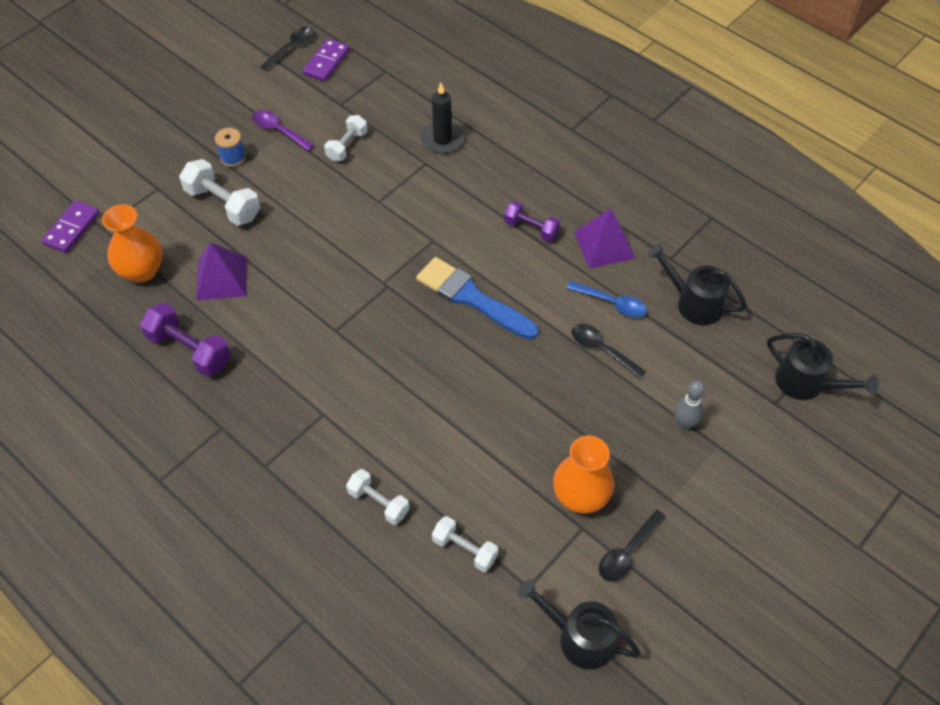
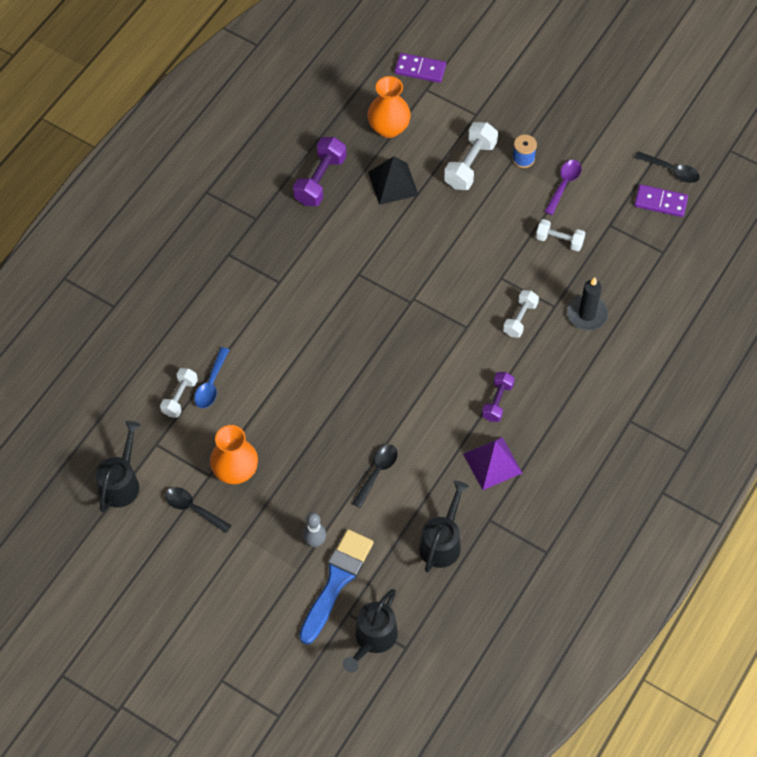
camera: 80 degrees right, 5 degrees up
purple pyramid [196,242,247,300] -> black pyramid [368,156,419,205]
white dumbbell [346,469,409,525] -> white dumbbell moved to [503,290,539,338]
blue brush [416,257,539,340] -> blue brush moved to [299,529,374,644]
blue spoon [566,281,647,318] -> blue spoon moved to [194,347,229,408]

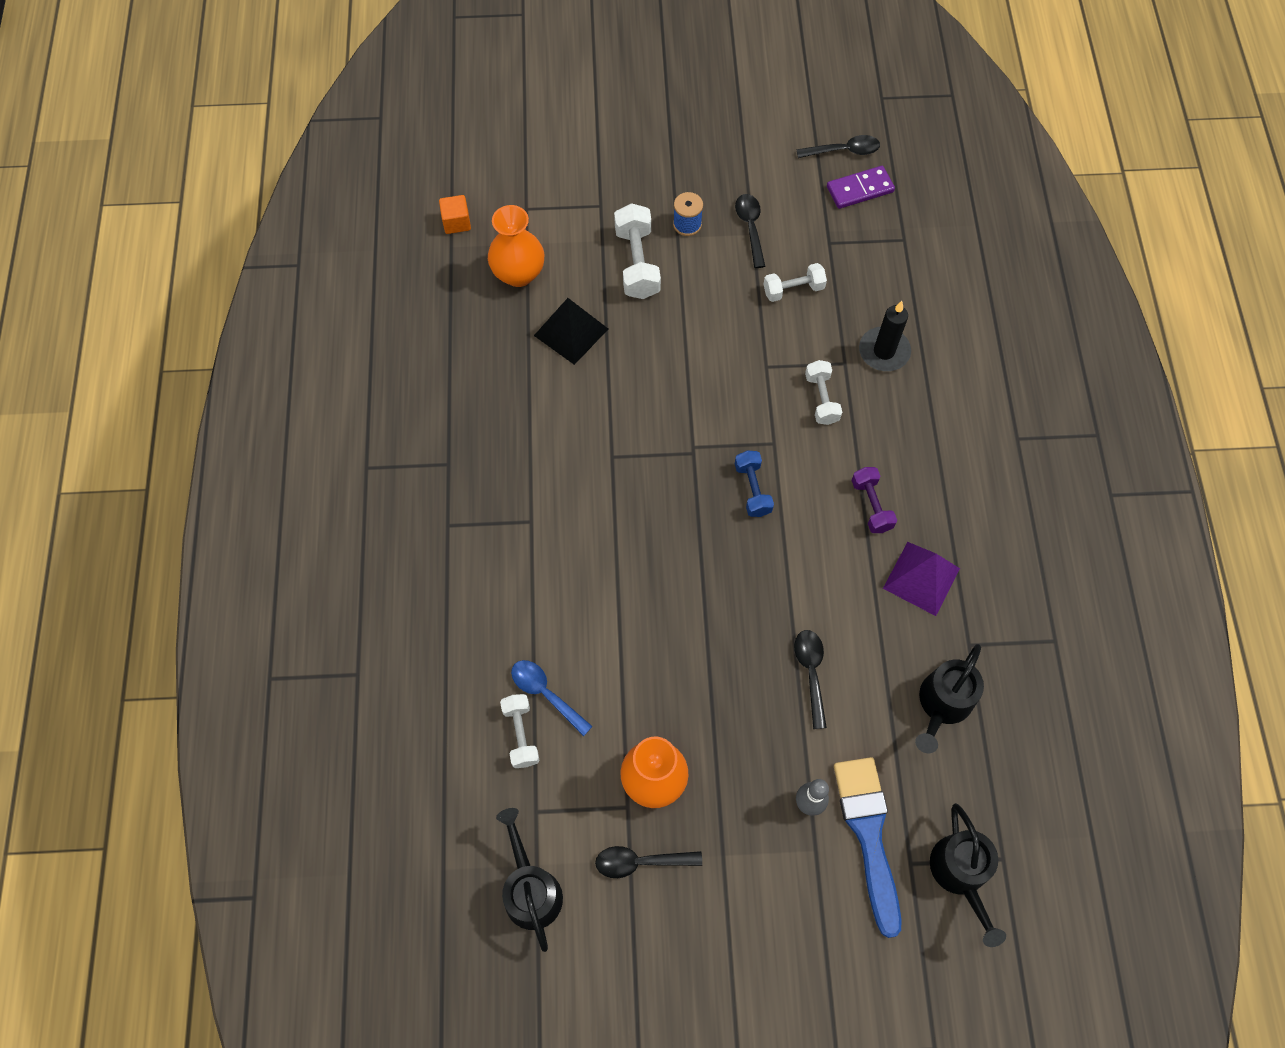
camera: 35 degrees left, 5 degrees up
blue spoon [194,347,229,408] -> blue spoon turned 150 degrees clockwise [511,660,593,736]
purple dumbbell [293,137,347,206] -> none
purple domino [395,53,446,83] -> none
black watering can [419,481,469,573] -> black watering can turned 135 degrees counterclockwise [915,644,984,753]
purple spoon [544,160,582,215] -> black spoon [735,194,765,268]
none -> orange cube [439,195,471,234]
none -> blue dumbbell [735,450,774,517]

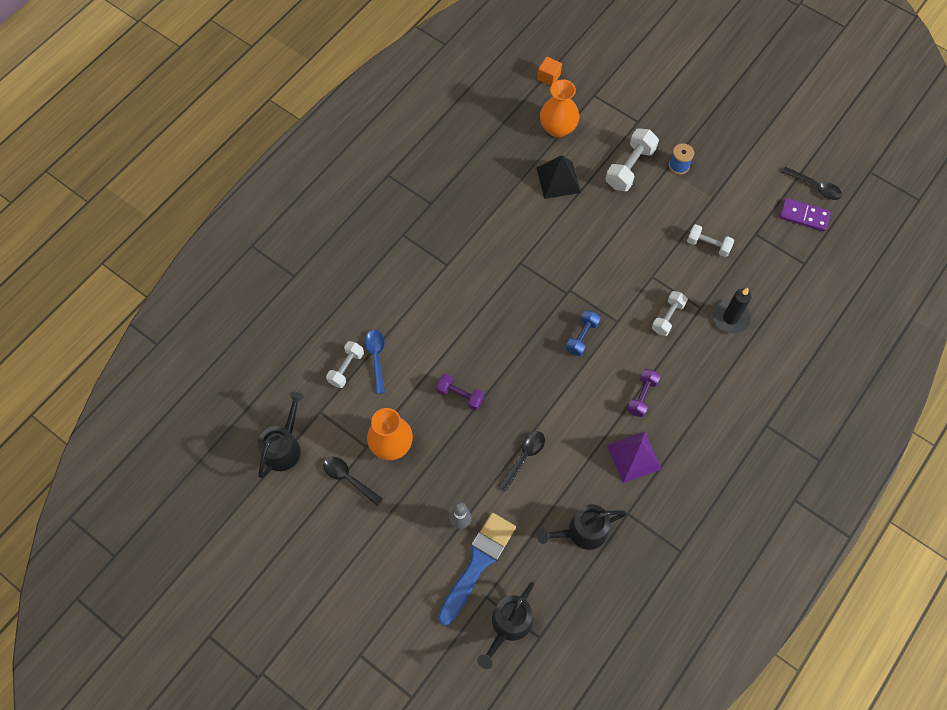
camera: 40 degrees right, 0 degrees up
black spoon [735,194,765,268] -> none
none -> purple dumbbell [436,374,484,411]

